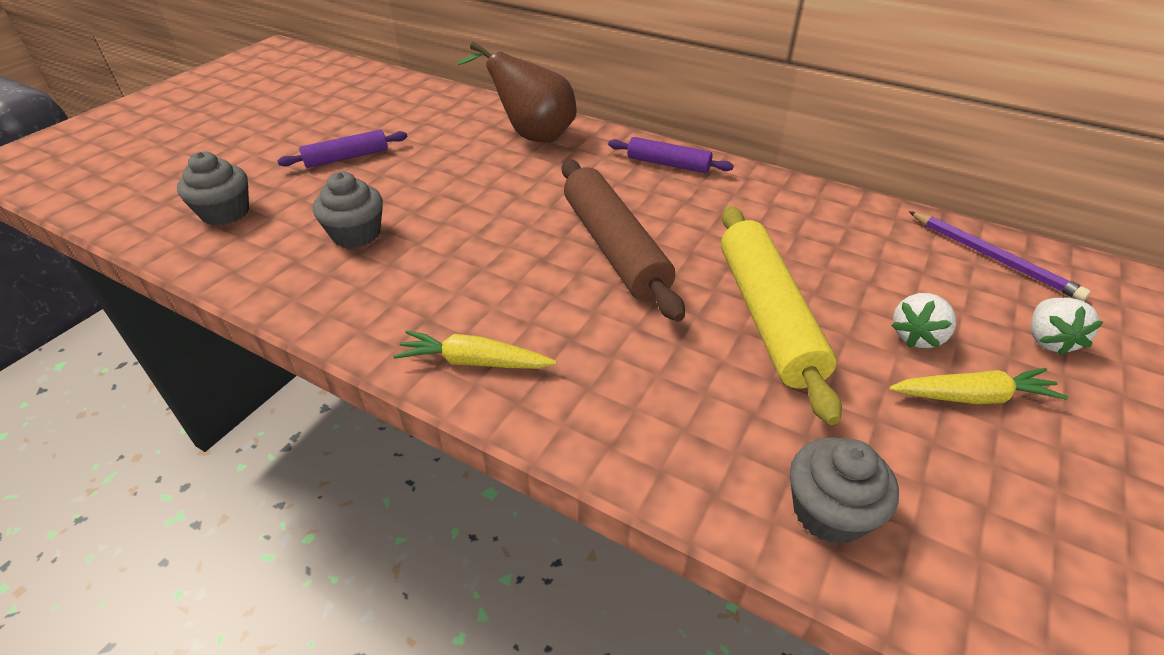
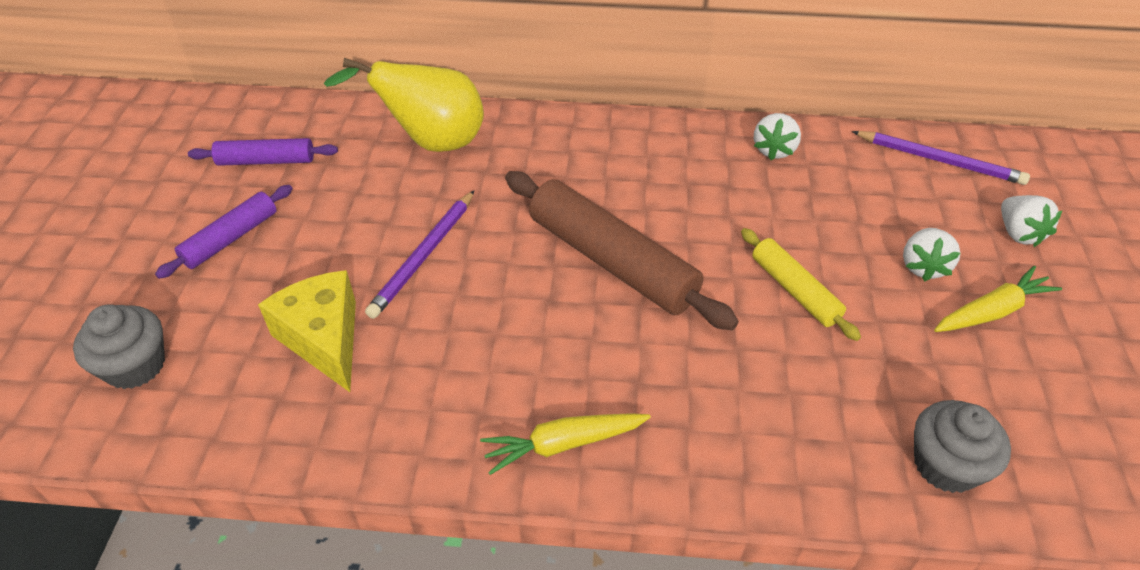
camera: 25 degrees left, 5 degrees up
grey cupcake [313,172,383,248] -> yellow cheese [258,270,356,392]
brown pear [457,42,576,143] -> yellow pear [323,58,484,152]
purple rolling pin [608,137,734,173] -> purple rolling pin moved to [188,138,338,166]
yellow rolling pin [721,206,842,425] -> yellow rolling pin [741,228,861,341], size x0.55
none -> purple pencil [365,190,475,319]
none -> white strawberry [754,113,801,160]

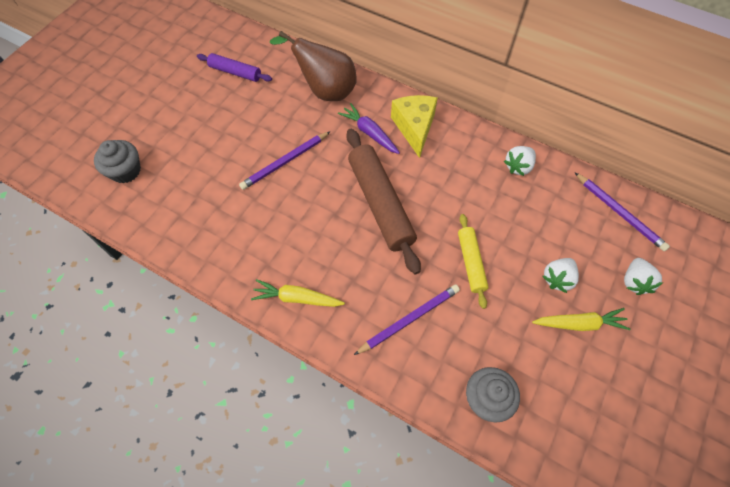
camera: 25 degrees right, 15 degrees up
purple rolling pin [155,185,293,279] -> none
yellow cheese [258,270,356,392] -> yellow cheese moved to [391,95,438,158]
yellow pear [323,58,484,152] -> brown pear [270,31,357,101]
none -> purple carrot [338,103,400,154]
none -> purple pencil [354,284,460,355]

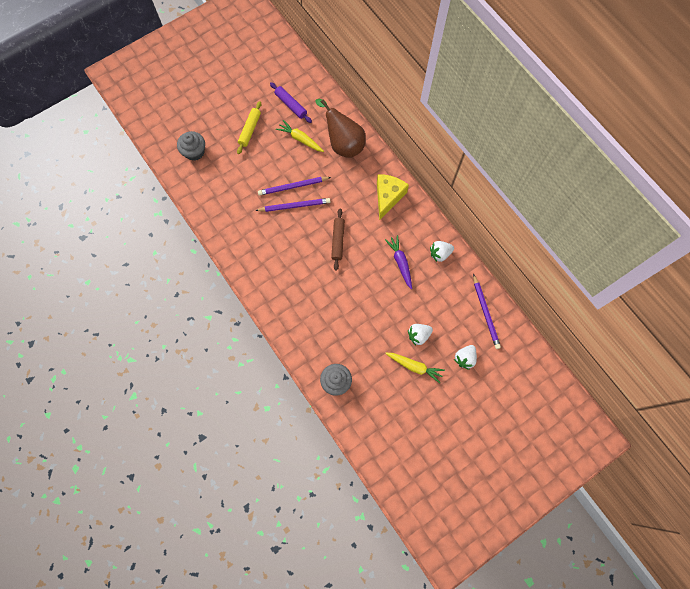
camera: 25 degrees right, 10 degrees up
yellow carrot [251,279,345,307] -> yellow carrot moved to [276,120,324,152]
purple carrot [338,103,400,154] -> purple carrot moved to [385,235,412,289]
brown rolling pin [346,129,421,274] -> brown rolling pin [331,209,345,271], size x0.55
purple pencil [354,284,460,355] -> purple pencil moved to [255,198,330,212]
yellow rolling pin [458,214,488,309] -> yellow rolling pin moved to [237,101,261,154]

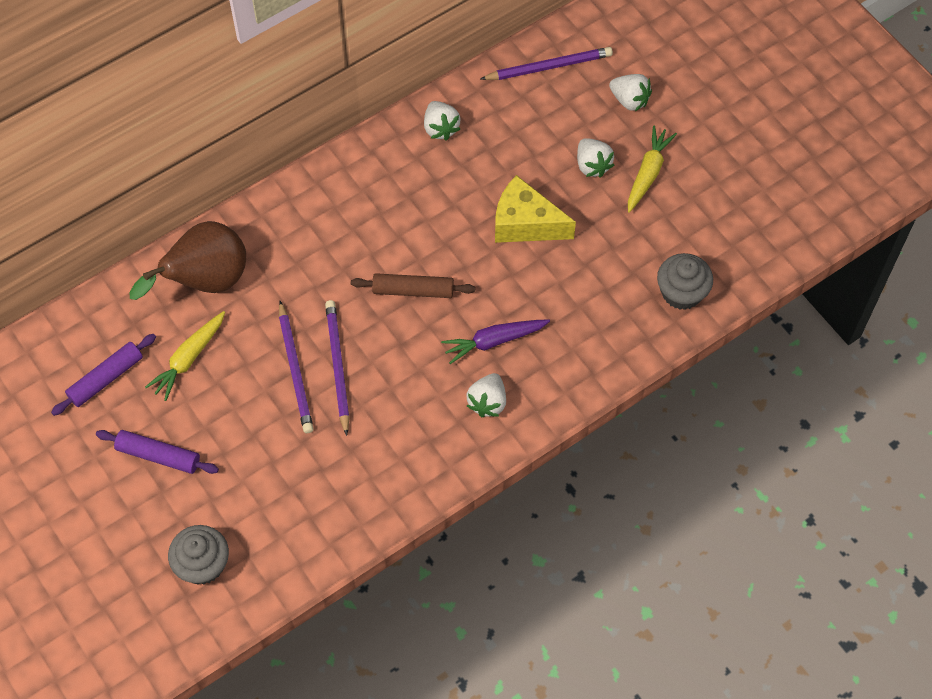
camera: 90 degrees left, 10 degrees down
yellow rolling pin [237,101,261,154] -> purple rolling pin [96,430,219,474]
yellow cheese [377,174,409,220] -> yellow cheese moved to [495,175,576,243]
purple carrot [385,235,412,289] -> purple carrot moved to [441,320,550,364]
none -> white strawberry [466,373,506,417]

